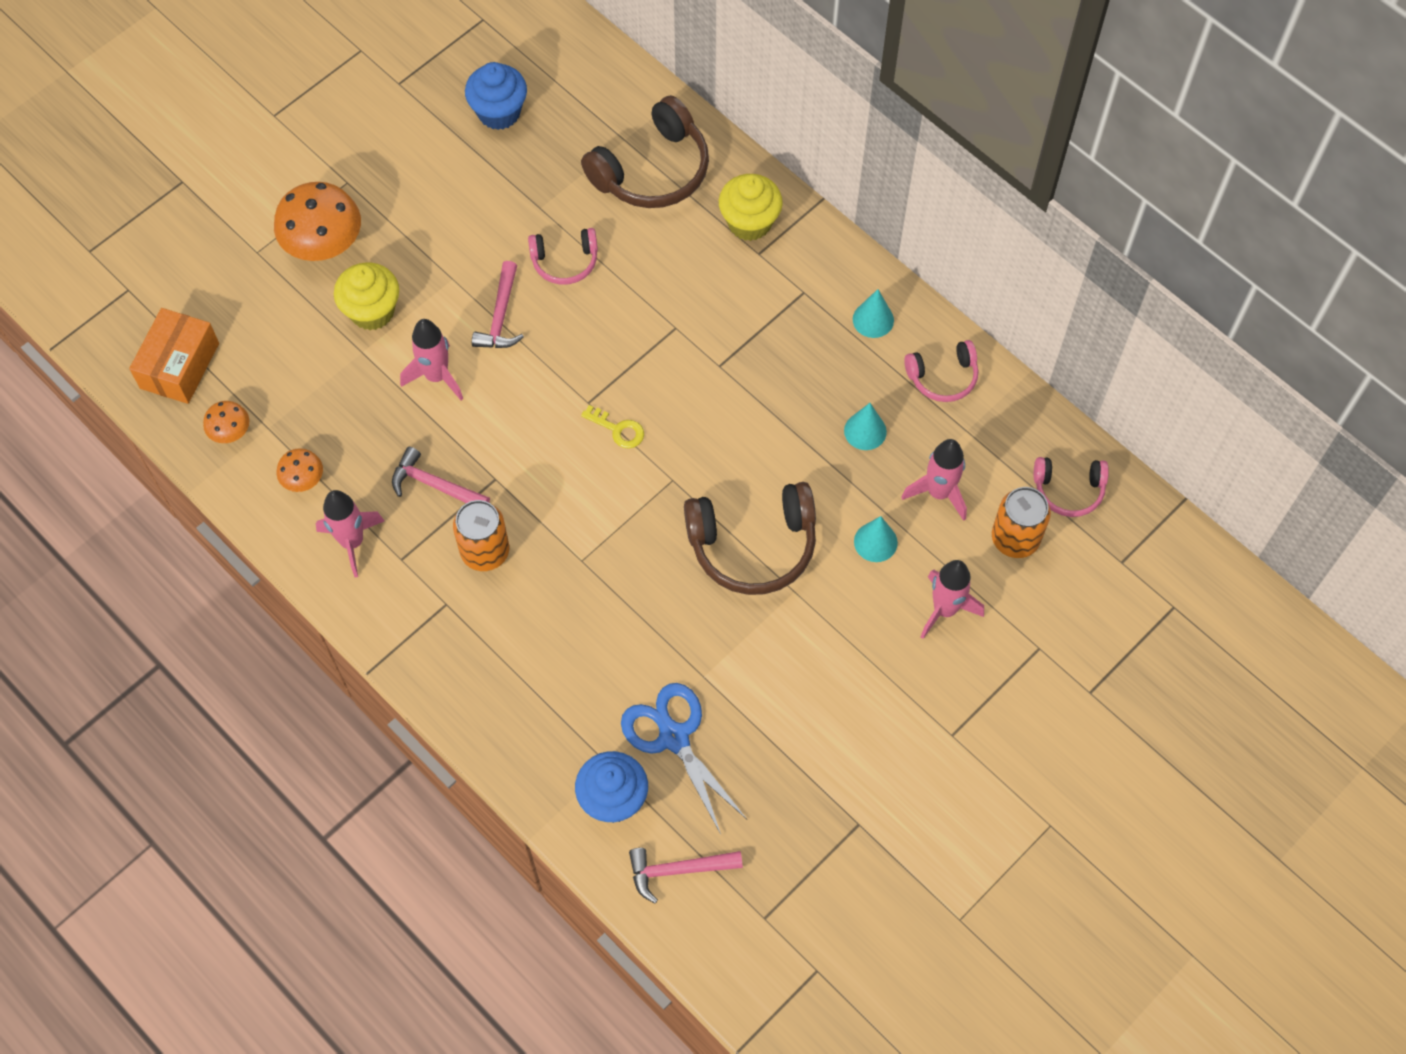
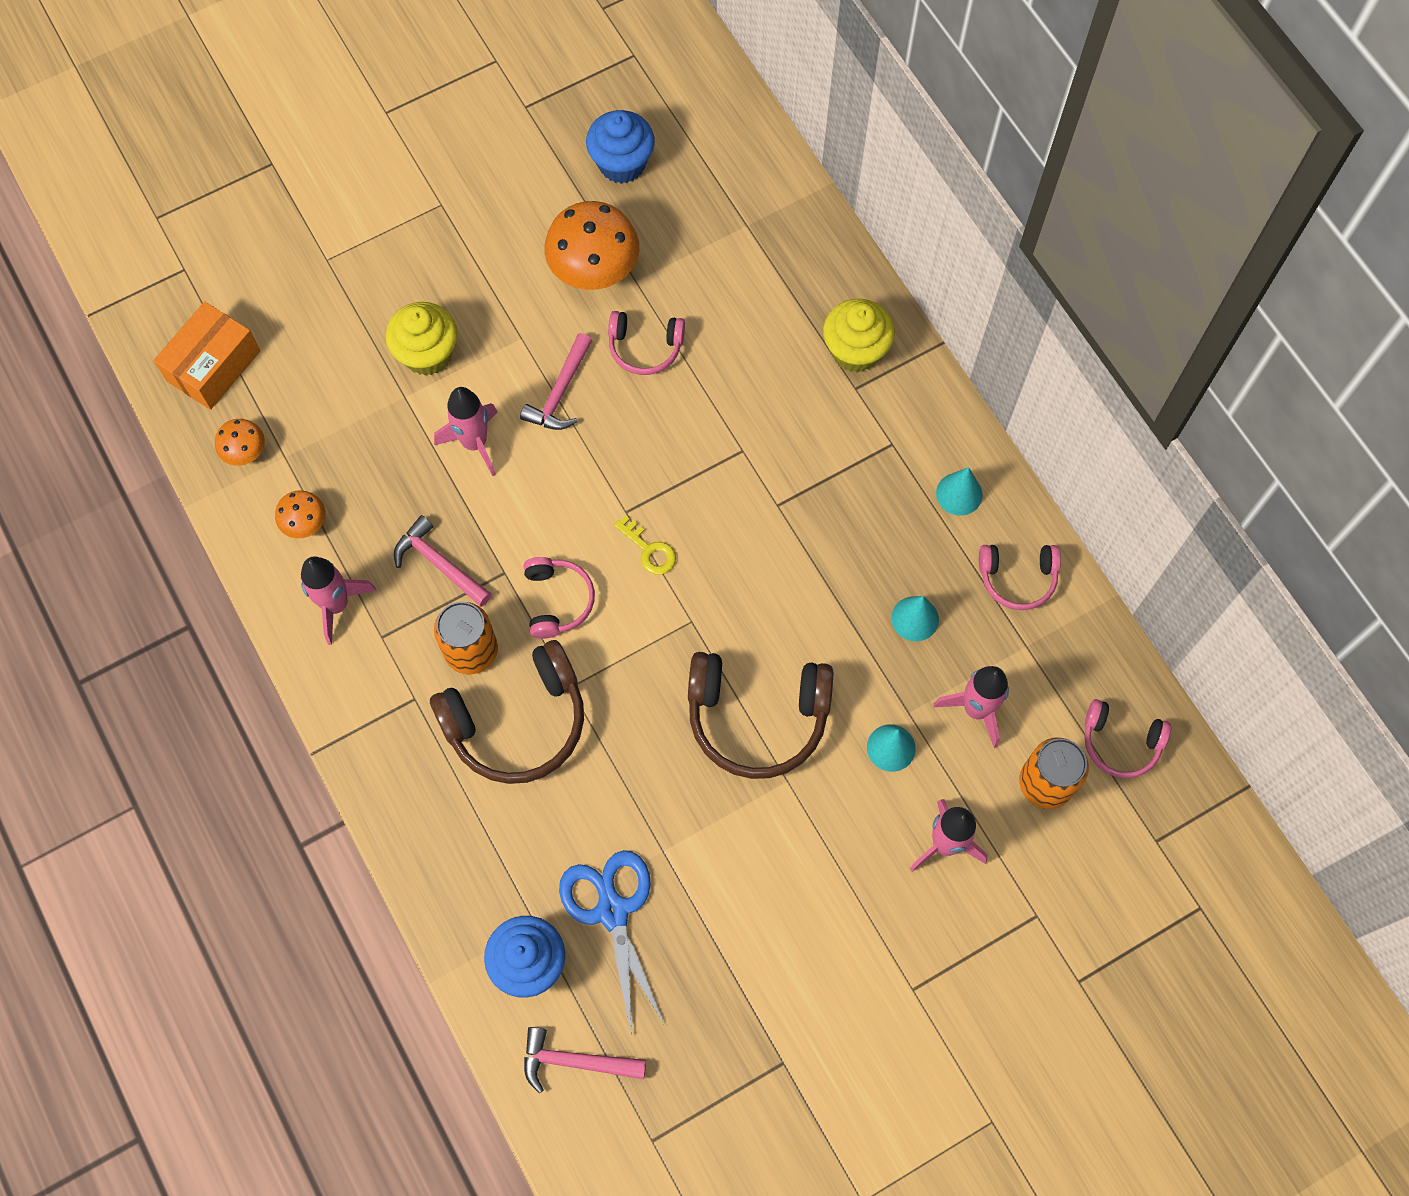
camera: 15 degrees right, 5 degrees up
orange mushroom [274,182,361,261] -> orange mushroom moved to [544,201,639,290]
brown headphones [581,95,709,208] -> brown headphones moved to [430,640,584,784]
none -> pink headphones [524,557,595,639]

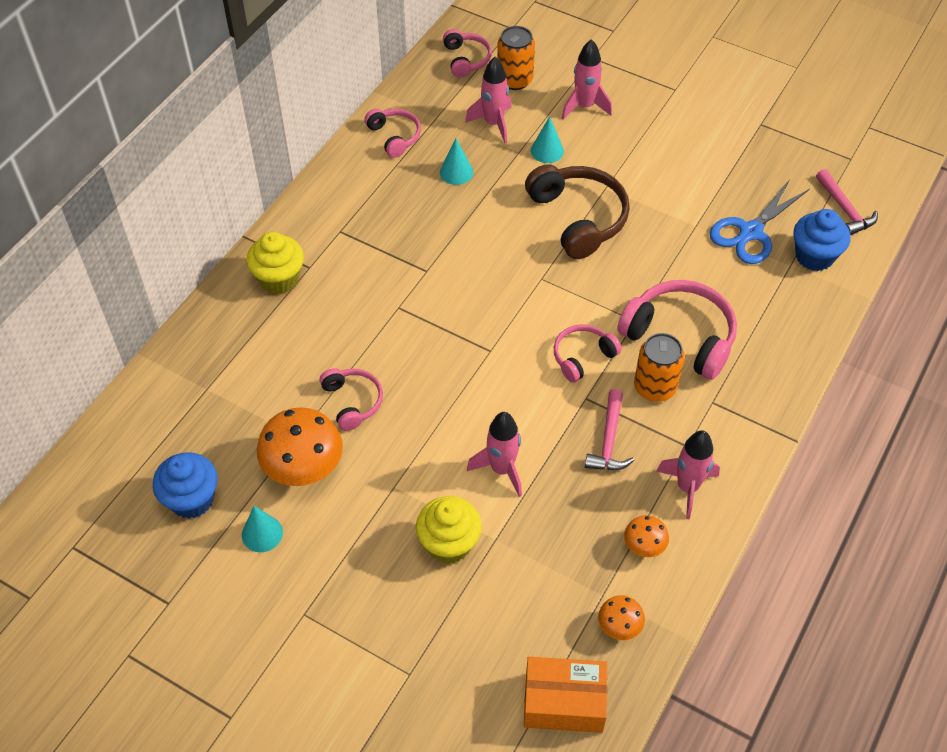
camera: 120 degrees left, 15 degrees down
brown headphones [430,640,584,784] -> pink headphones [617,280,737,380]
pink hammer [520,333,592,430] -> none
yellow key [614,515,676,575] -> none
turquoise cone [936,467,982,516] -> turquoise cone moved to [242,506,283,552]

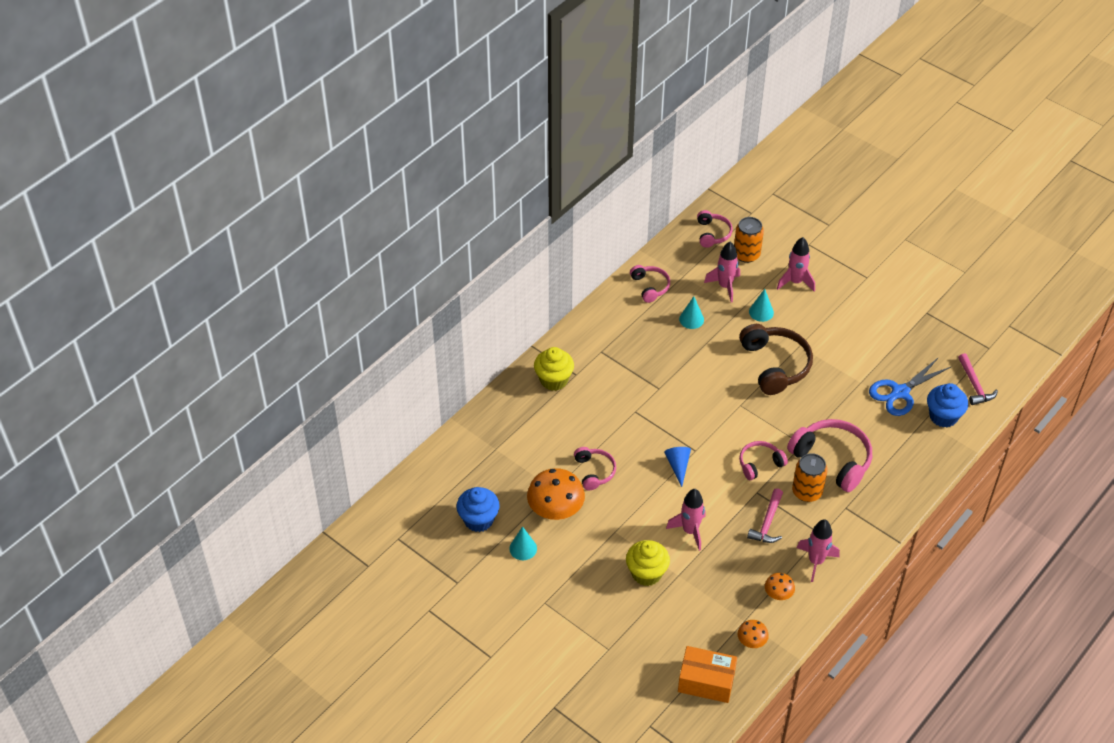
camera: 10 degrees right, 5 degrees down
none -> blue cone [664,447,691,487]

